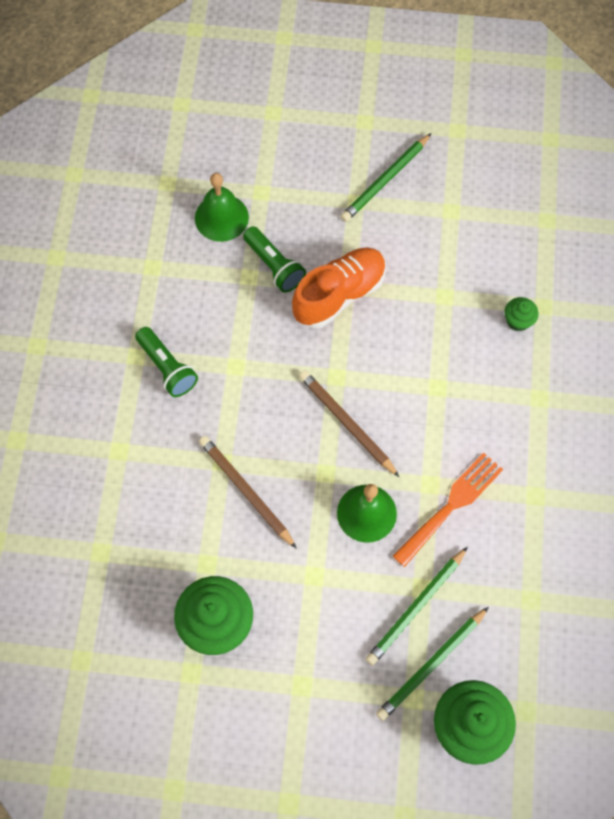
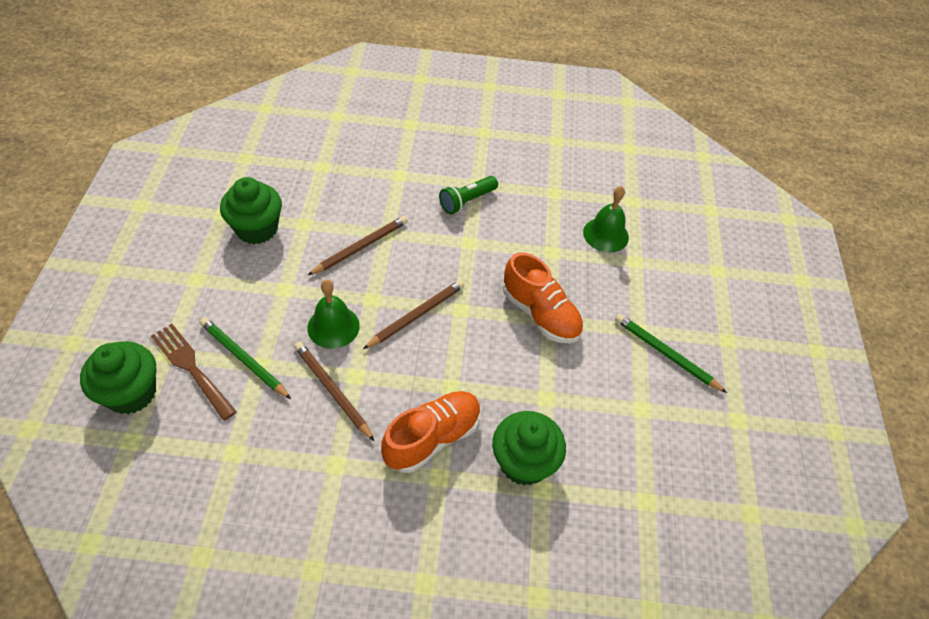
camera: 85 degrees right, 15 degrees down
green flashlight [243,226,306,292] -> none
green pencil [376,607,489,721] -> brown fork [151,324,237,421]
orange fork [393,452,503,567] -> brown pencil [294,342,374,441]
green cupcake [505,297,538,331] -> green cupcake [492,411,566,486], size x2.07
none -> orange shoe [381,391,481,473]

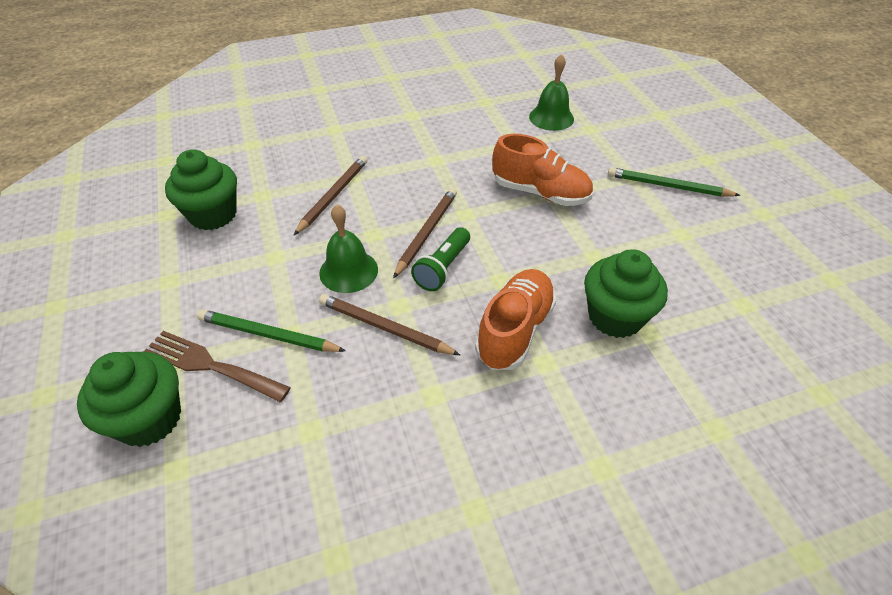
camera: 20 degrees left, 5 degrees down
green flashlight [439,176,498,214] -> green flashlight moved to [411,227,470,291]

